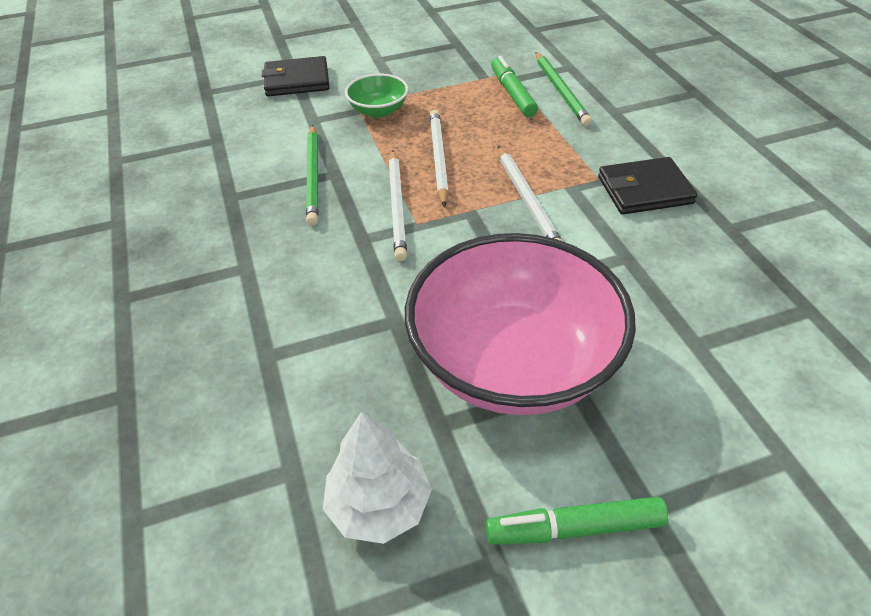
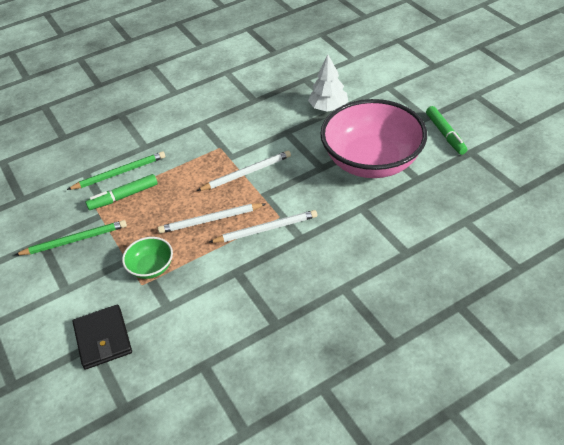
camera: 100 degrees left, 0 degrees up
green pencil [306,125,318,226] -> green pencil moved to [15,220,127,255]
white tree [323,412,432,544] -> white tree moved to [308,54,348,112]
black wallet [598,157,697,215] -> none

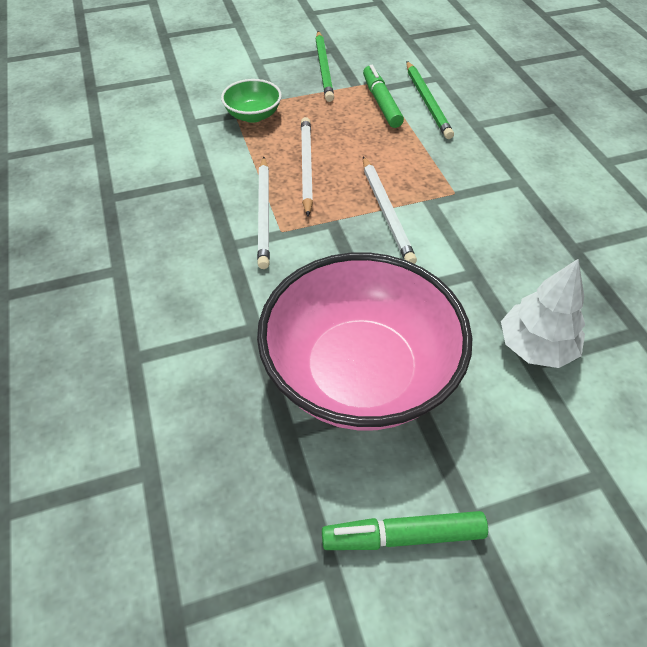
camera: 100 degrees right, 5 degrees up
black wallet [73,305,132,370] -> none

